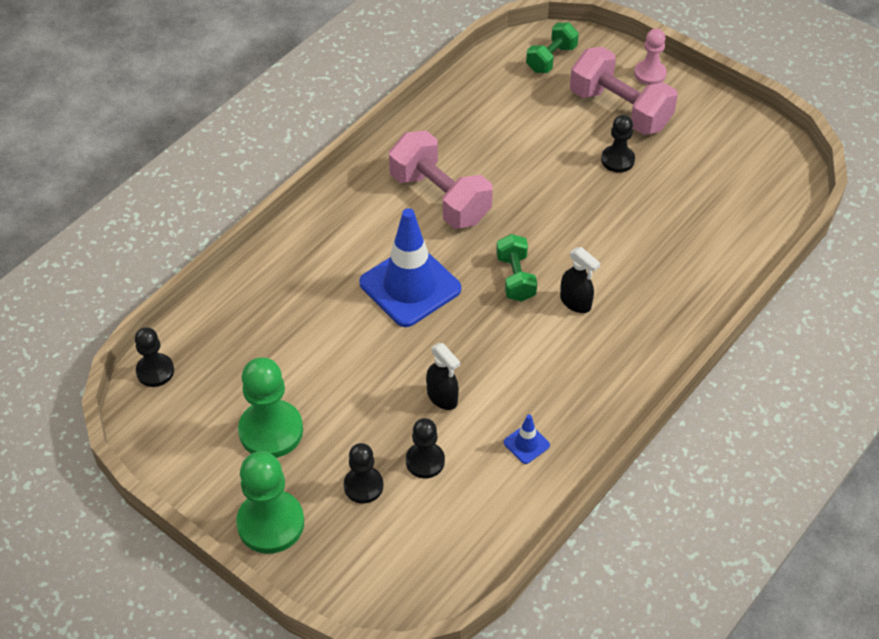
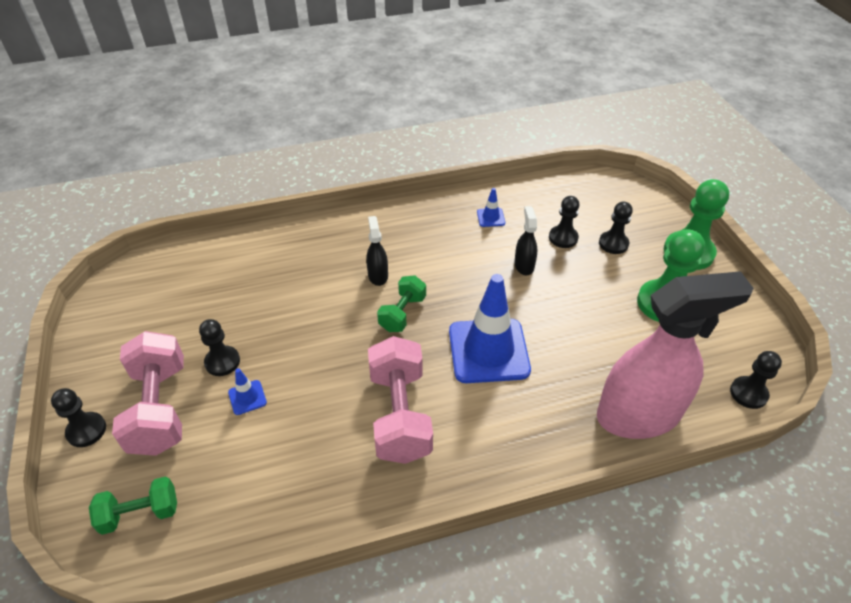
camera: 145 degrees left, 5 degrees down
pink pawn [634,29,667,85] -> black pawn [51,388,106,447]
none -> blue traffic cone [228,368,267,415]
none -> pink spray bottle [597,271,754,439]

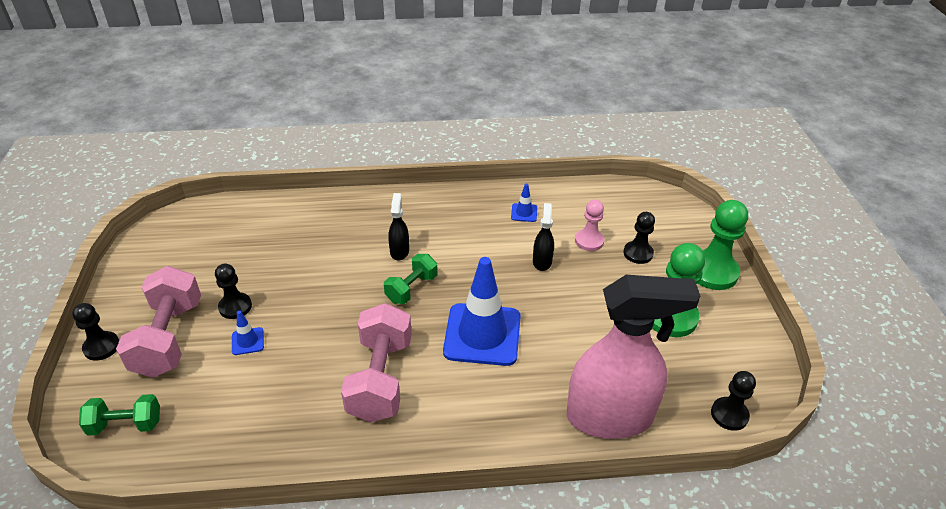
camera: 10 degrees right, 5 degrees down
black pawn [549,196,579,248] -> pink pawn [575,200,604,251]

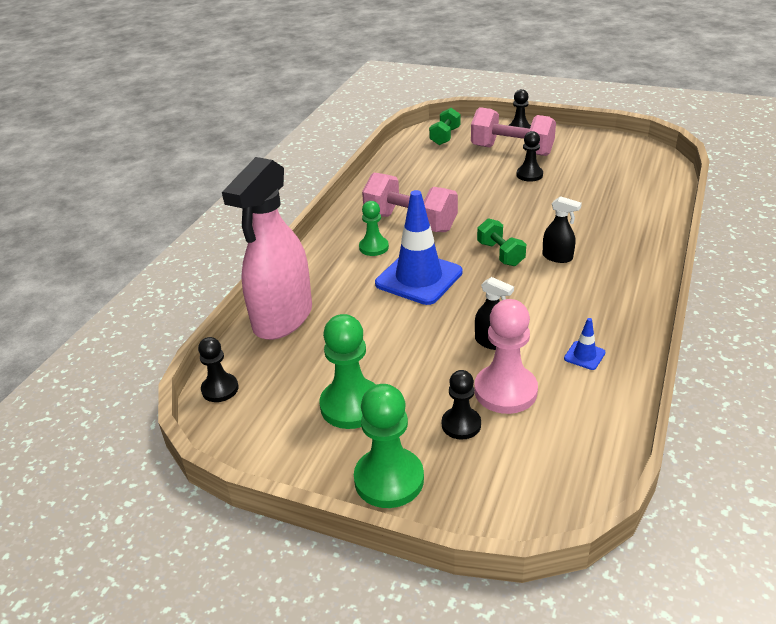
camera: 120 degrees right, 5 degrees down
blue traffic cone [232,311,264,355] -> none
pink pawn [575,200,604,251] -> pink pawn [474,299,538,414], size x1.66
none -> green pawn [359,201,389,256]

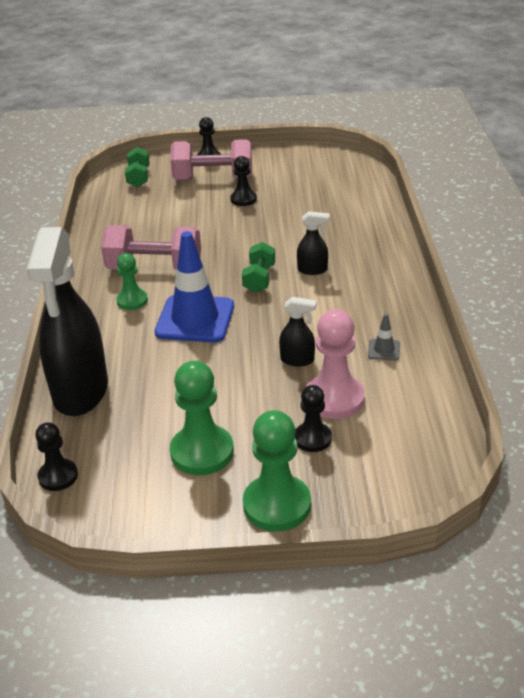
camera: 25 degrees left, 0 degrees up
pink spray bottle [222,157,312,340] -> black spray bottle [26,227,108,416]
green dumbbell [477,218,526,266] -> green dumbbell turned 60 degrees clockwise [242,242,275,293]
blue traffic cone [564,318,605,370] -> grey traffic cone [368,314,400,361]

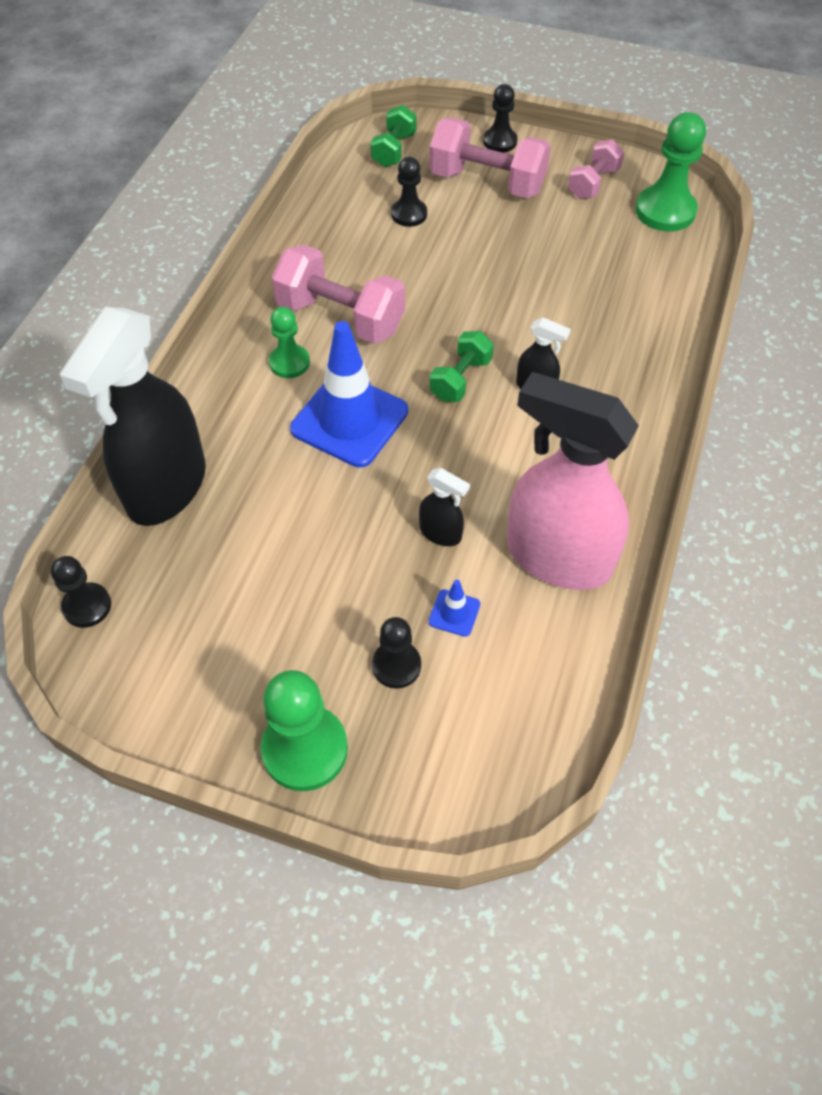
camera: 20 degrees right, 20 degrees up
green pawn [170,361,234,475] -> green pawn moved to [635,112,706,232]
black pawn [230,156,257,206] -> black pawn moved to [391,157,427,227]
pink pawn [306,309,365,419] -> blue traffic cone [429,580,480,637]
grey traffic cone [368,314,400,361] -> pink spray bottle [507,372,639,590]
none -> pink dumbbell [568,139,624,199]

